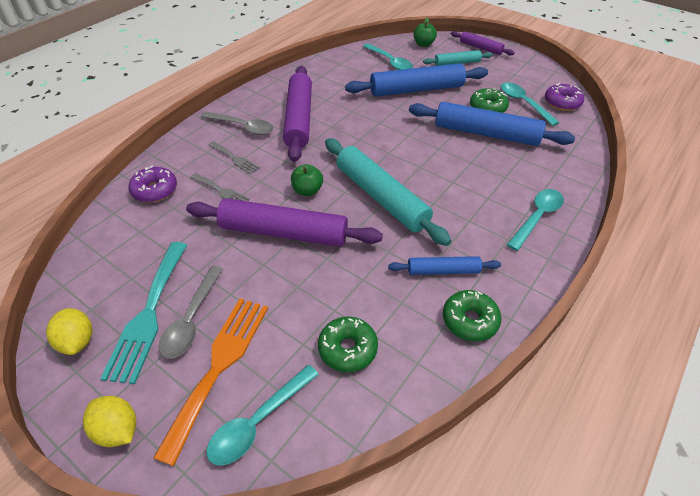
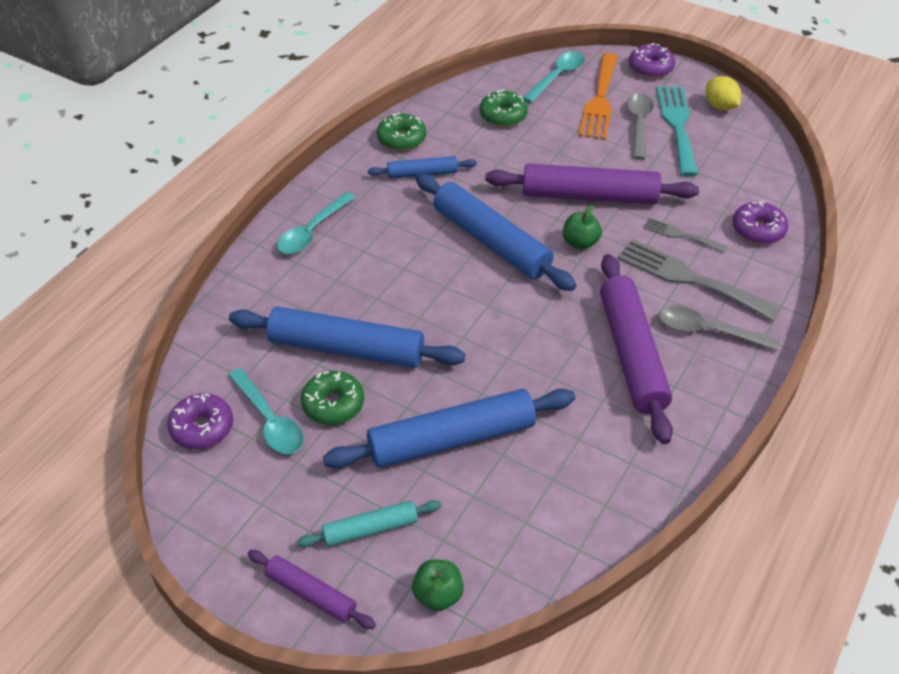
camera: 175 degrees right, 0 degrees up
yellow lemon [83,396,136,447] -> purple donut [629,43,675,78]
grey fork [208,141,260,174] -> grey fork [617,239,781,321], size x1.90
turquoise rolling pin [325,138,451,246] -> blue rolling pin [415,173,576,291]
turquoise spoon [363,43,413,70] -> none

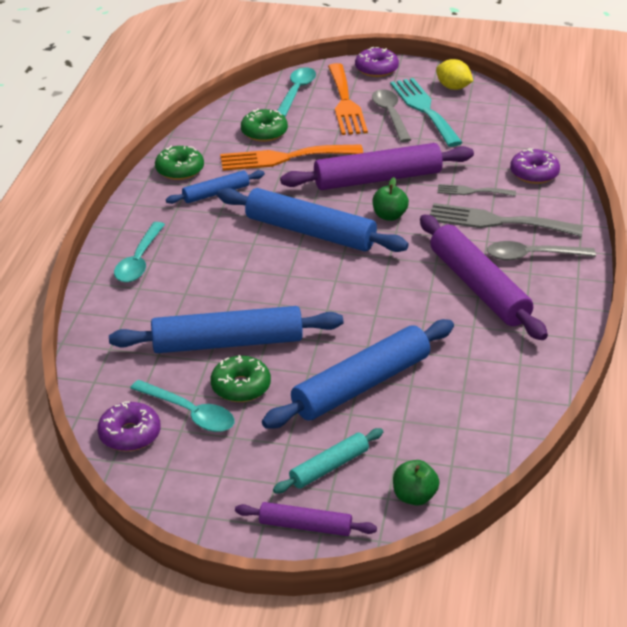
camera: 20 degrees left, 10 degrees down
none -> orange fork [220,144,363,171]

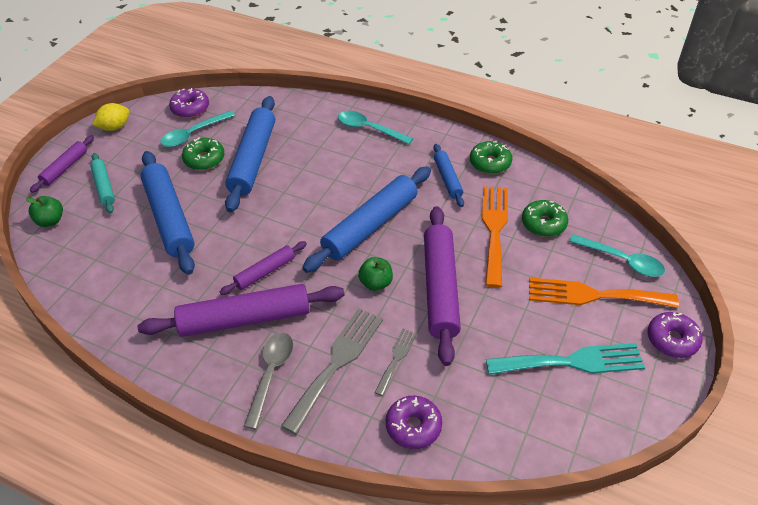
camera: 105 degrees right, 10 degrees up
grey spoon [372,89,411,142] -> none
yellow lemon [436,59,473,90] -> yellow lemon moved to [93,103,129,131]
none -> purple rolling pin [220,241,307,295]

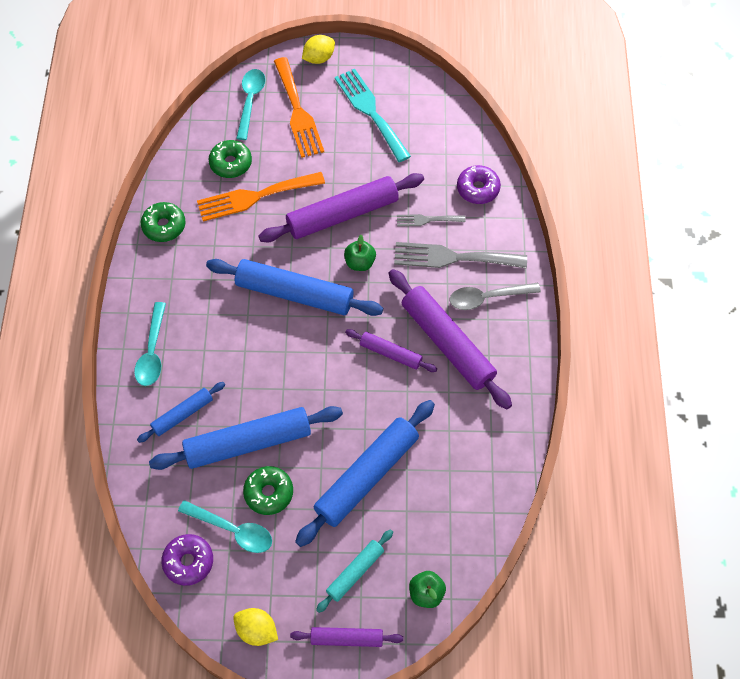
camera: 115 degrees left, 15 degrees up
blue rolling pin [433,144,464,207] -> blue rolling pin moved to [137,382,225,443]
purple donut [648,312,702,358] -> yellow lemon [302,35,335,64]

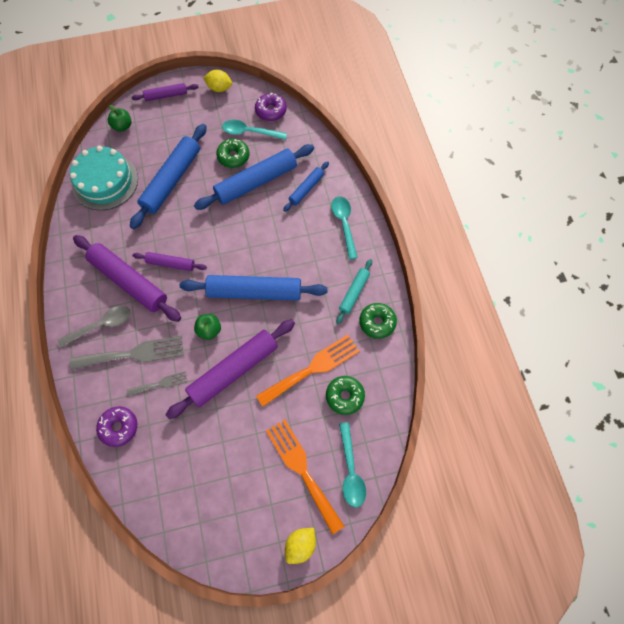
camera: 165 degrees right, 5 degrees up
turquoise rolling pin [316,529,393,613] -> turquoise rolling pin moved to [336,259,372,324]
turquoise fork [335,69,411,162] -> none
none -> turquoise cake [70,146,138,210]

